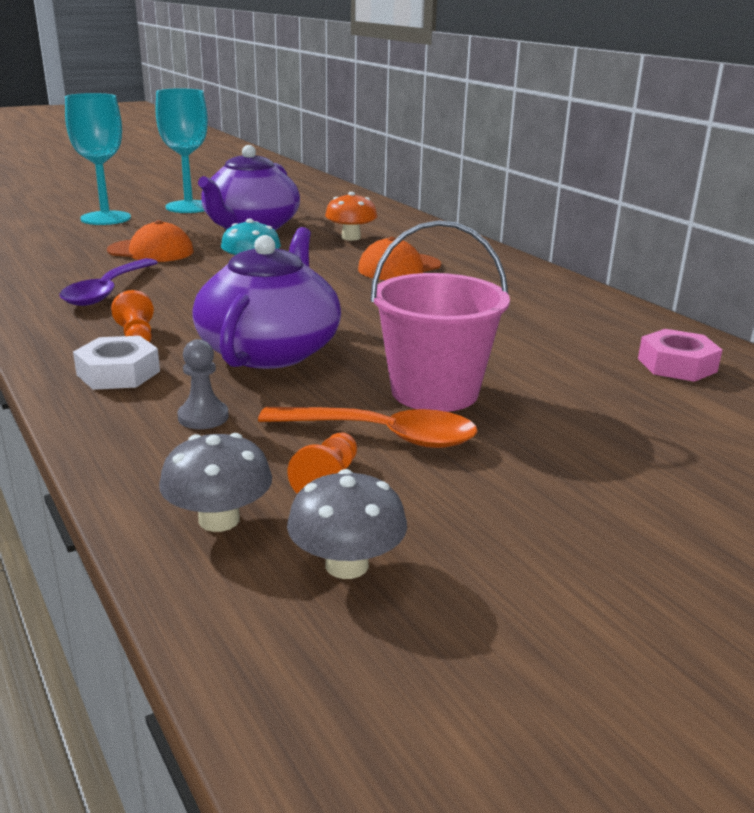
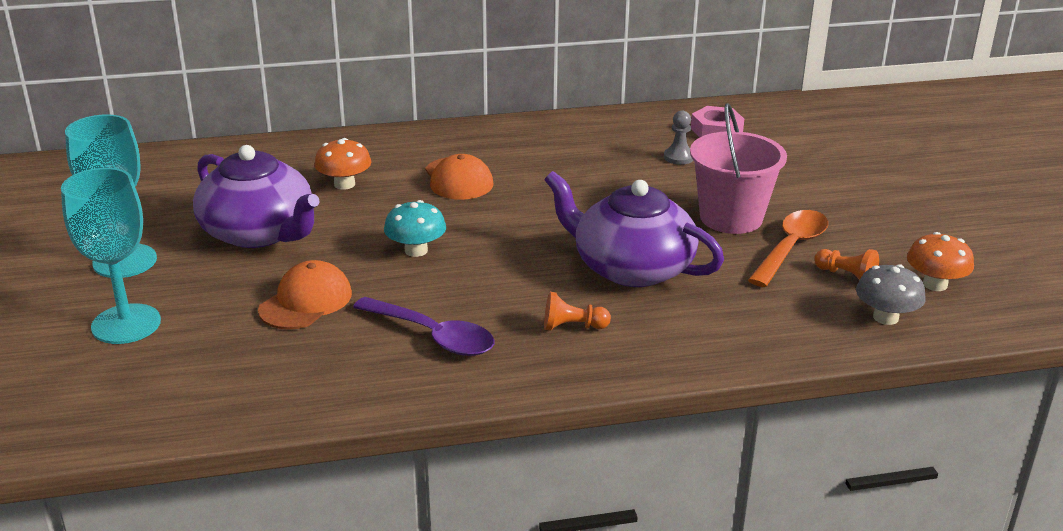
camera: 70 degrees left, 5 degrees up
white nut [73,336,160,390] -> none
grey pawn [177,339,229,429] -> grey pawn moved to [664,111,693,165]
grey mushroom [287,469,407,579] -> orange mushroom [907,232,974,291]

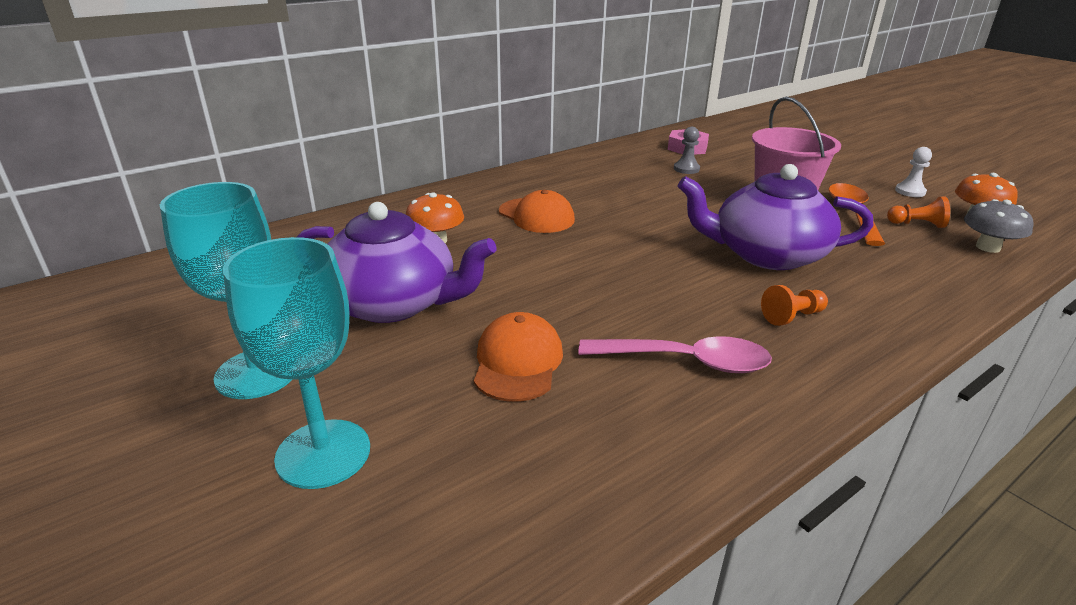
camera: 25 degrees left, 0 degrees up
purple spoon [353,297,494,356] -> pink spoon [578,336,772,373]
turquoise mushroom [384,200,446,257] -> none
none -> white pawn [895,147,932,197]

